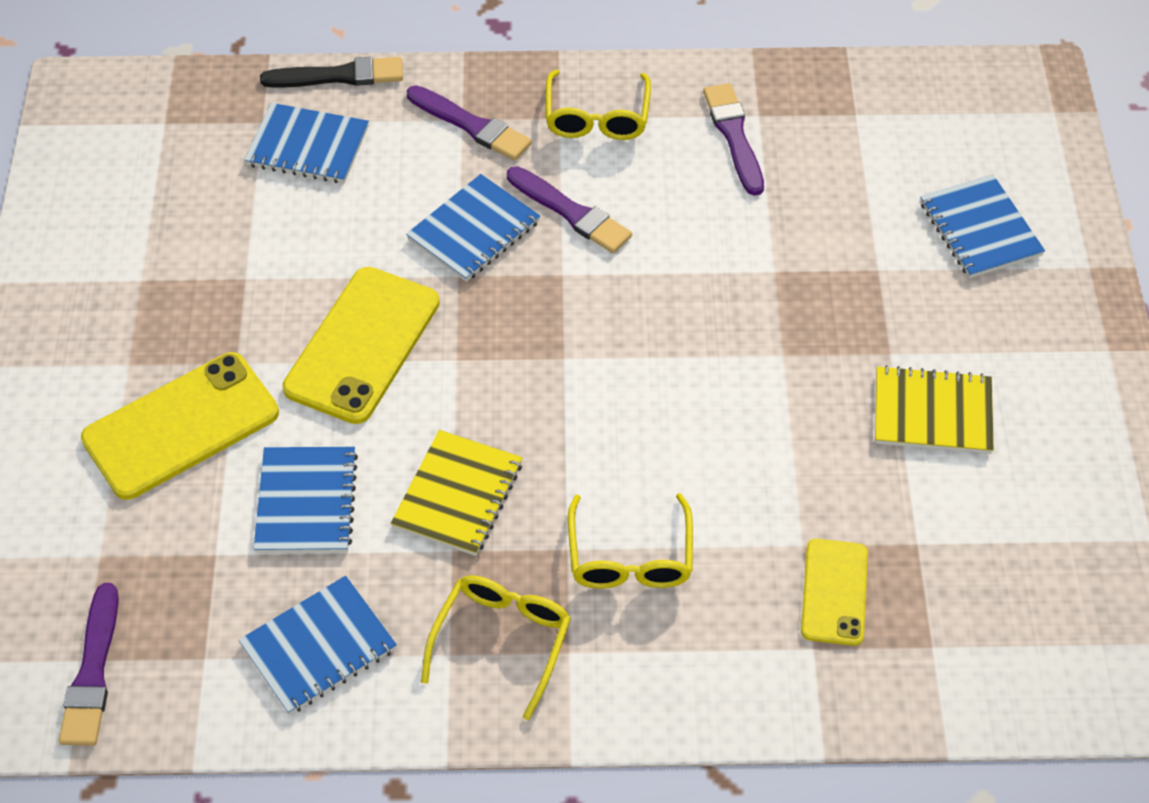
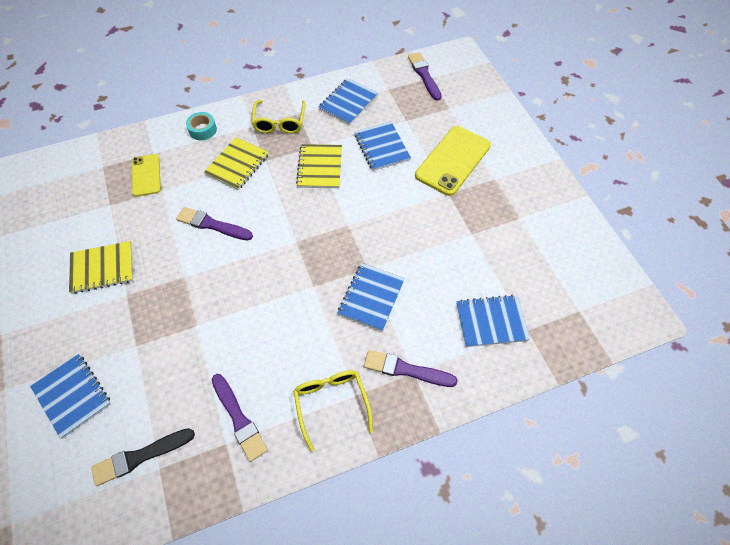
camera: 160 degrees right, 5 degrees up
black brush [260,57,403,88] -> black brush moved to [91,428,195,486]
yellow phone [282,267,440,424] -> none
purple brush [507,166,632,253] -> purple brush moved to [176,207,253,240]
yellow glasses [568,493,693,589] -> yellow notebook [204,137,269,190]
none -> turquoise tape [186,112,217,140]

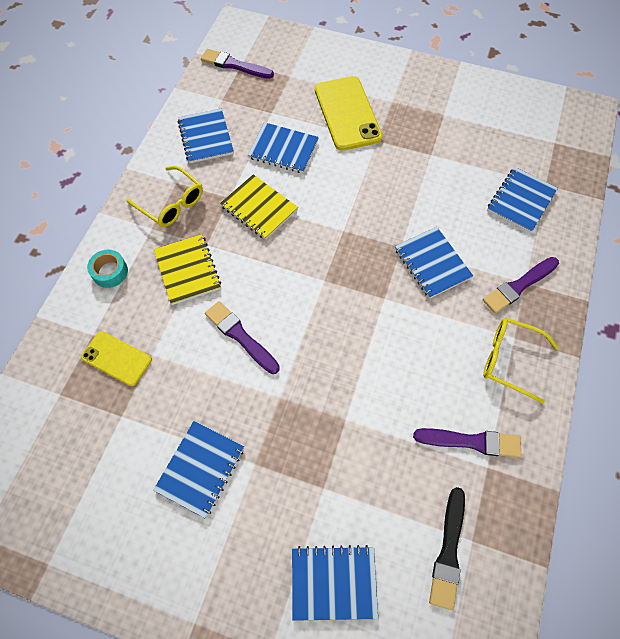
camera: 50 degrees left, 5 degrees up
yellow notebook [69,241,133,294] -> blue notebook [153,421,244,518]
purple brush [176,207,253,240] -> purple brush turned 75 degrees clockwise [205,301,280,374]

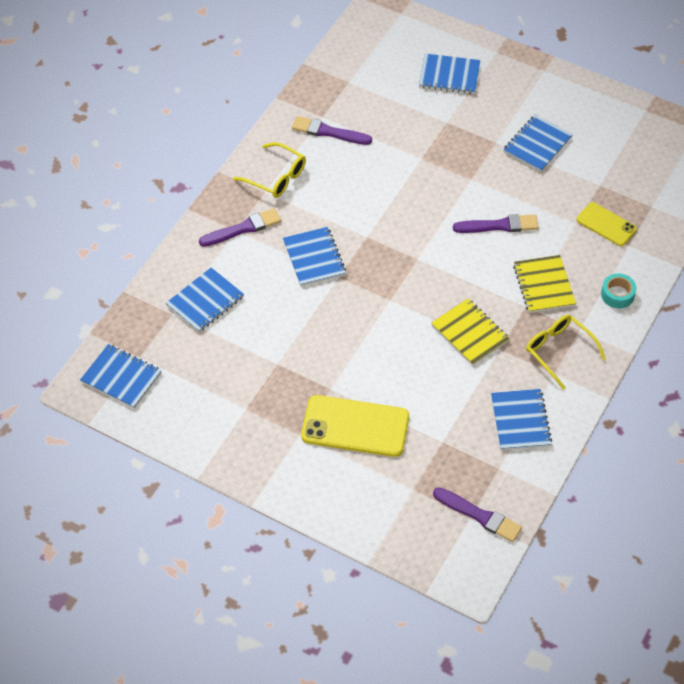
camera: 170 degrees left, 10 degrees down
purple brush [205,301,280,374] -> purple brush turned 60 degrees counterclockwise [453,214,539,233]
blue notebook [248,122,319,173] -> blue notebook moved to [80,344,162,409]
yellow phone [315,76,383,151] -> yellow phone turned 75 degrees counterclockwise [301,395,409,457]
black brush [429,487,465,610] -> none

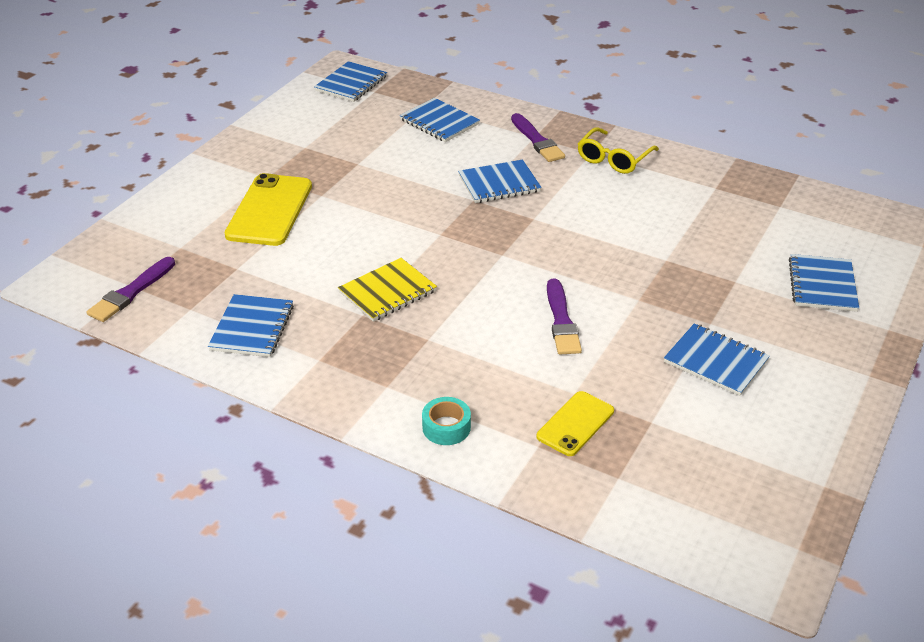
camera: 90 degrees right, 15 degrees down
purple brush [292,116,372,145] -> none
blue notebook [491,389,552,450] -> blue notebook turned 75 degrees counterclockwise [208,294,294,357]
yellow notebook [513,255,576,313] -> none
yellow glasses [526,315,606,390] -> none

